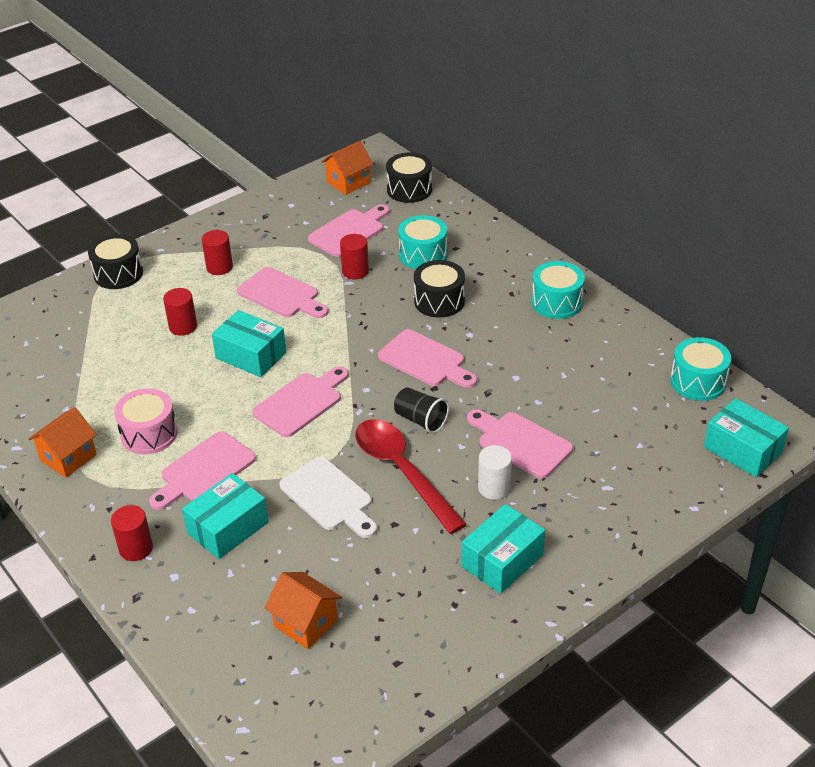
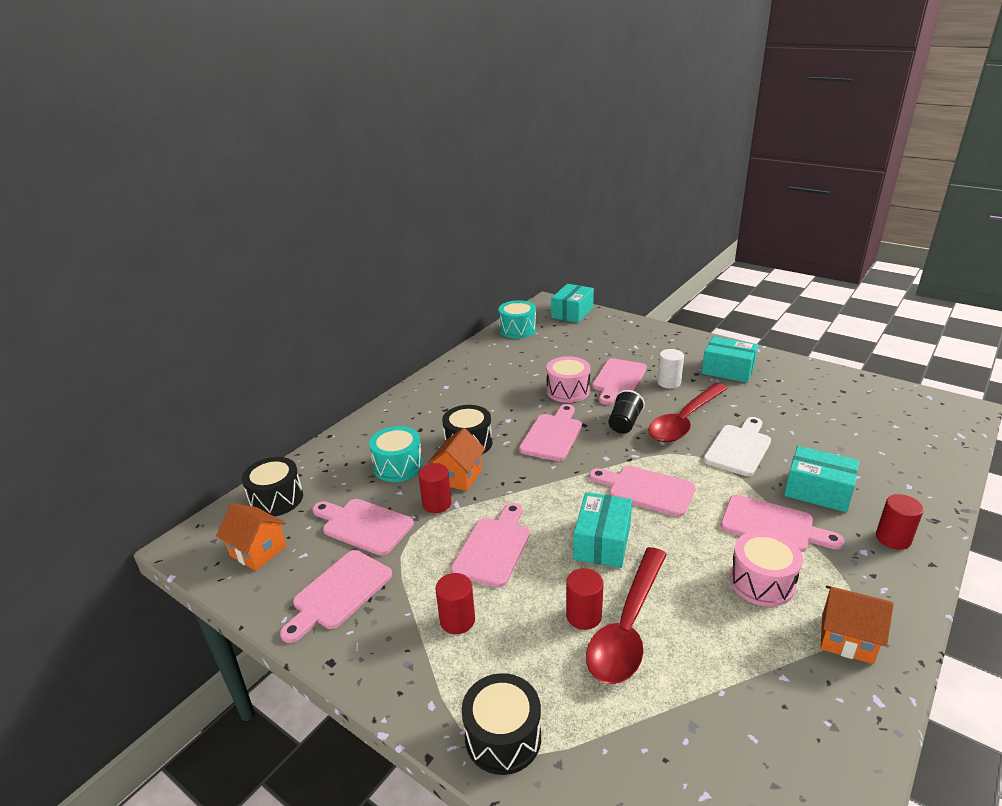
camera: 105 degrees left, 10 degrees down
orange house [265,572,342,649] -> orange house moved to [428,428,485,491]
turquoise drum [531,261,585,319] -> none
none -> pink cutting board [280,550,392,643]
none -> pink drum [546,356,590,403]
none -> red spoon [586,547,667,684]

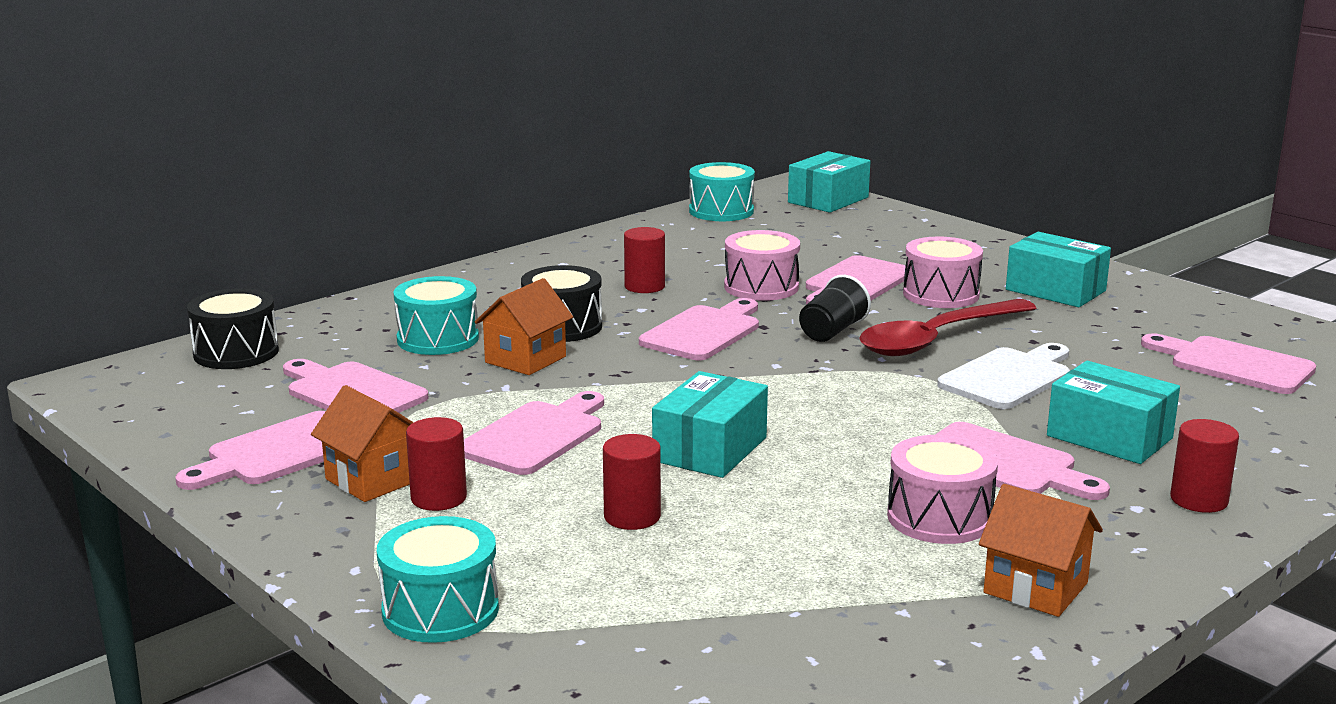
camera: 10 degrees right, 10 degrees down
orange house [216,503,286,571] -> orange house moved to [311,385,414,502]
red cylinder [418,463,452,513] -> red cylinder moved to [624,227,665,293]
black drum [462,673,541,775] -> turquoise drum [377,516,499,643]
red spoon [586,547,667,684] -> none
pink cutting board [589,466,695,517] -> pink cutting board moved to [1141,333,1316,394]
white cylinder [657,349,684,389] -> pink drum [903,237,983,308]

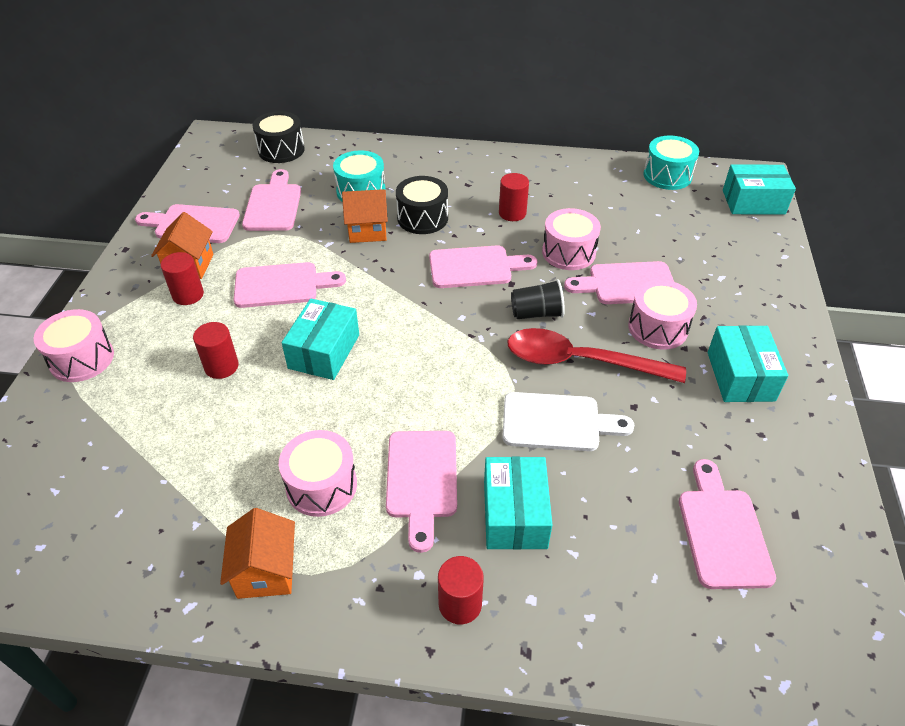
camera: 50 degrees right, 25 degrees up
turquoise drum [377,516,499,643] -> pink drum [34,309,114,382]
turquoise box [652,371,768,478] -> turquoise box turned 60 degrees counterclockwise [282,298,359,380]

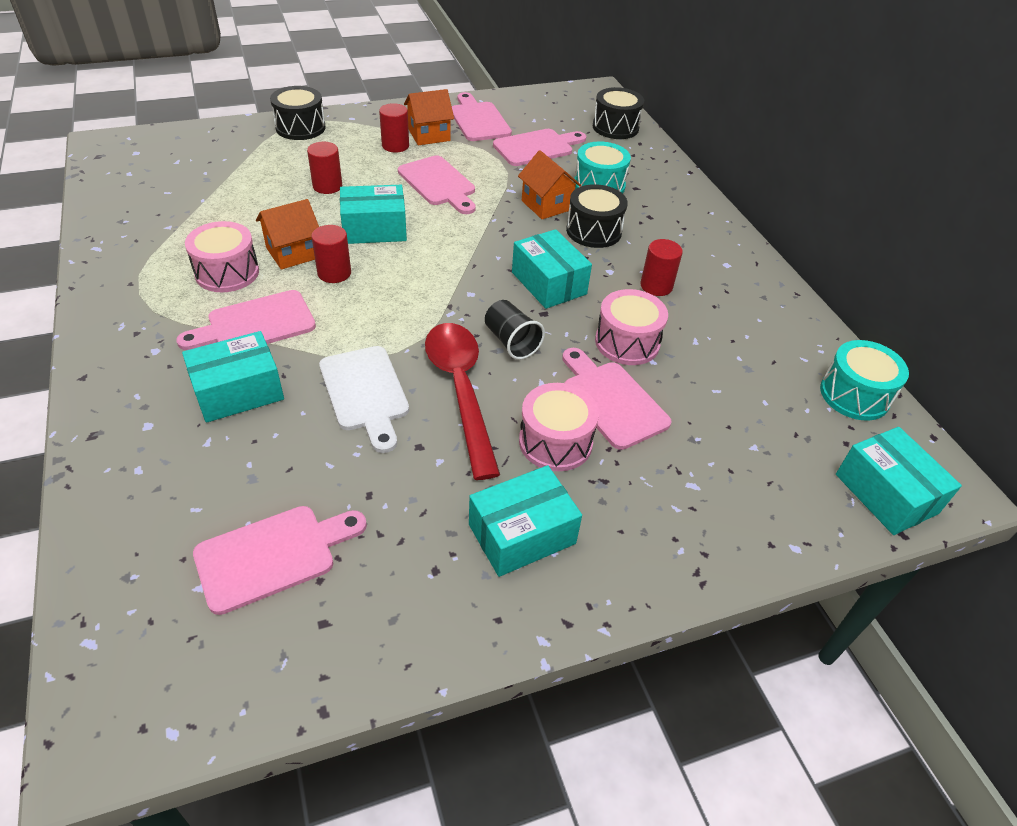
camera: 60 degrees right, 0 degrees up
pink drum [34,309,114,382] -> black drum [270,86,326,140]
orange house [220,508,295,599] -> orange house moved to [256,199,319,270]
pink cutting board [429,246,537,288] -> turquoise box [512,229,592,309]
red cylinder [438,556,484,625] -> red cylinder moved to [311,225,351,283]

